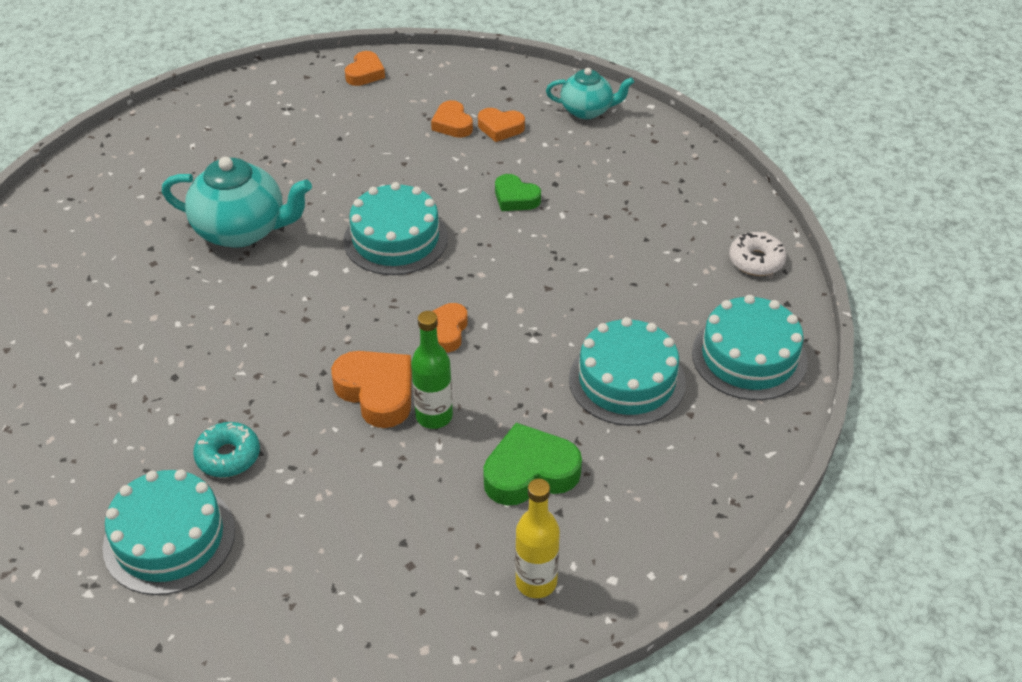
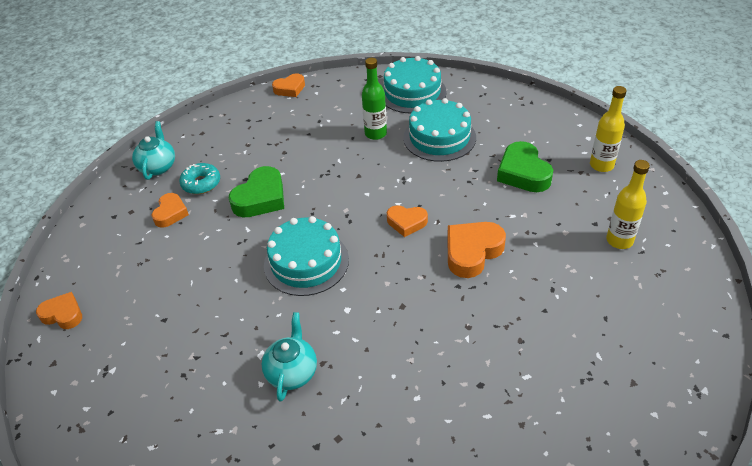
camera: 90 degrees left, 0 degrees up
turquoise cake [103,469,235,595] -> none
turquoise teapot [162,157,312,248] -> turquoise teapot [262,312,317,402], size x0.61
turquoise donut [193,422,260,477] -> turquoise donut moved to [179,163,220,194]
green bottle [411,311,453,429] -> green bottle moved to [362,58,387,140]
orange heart [431,100,473,138] -> orange heart moved to [272,74,305,97]
green heart [495,174,541,211] -> green heart [229,166,284,217], size x1.59
white donut [729,232,786,276] -> none
none -> yellow bottle [606,160,650,249]

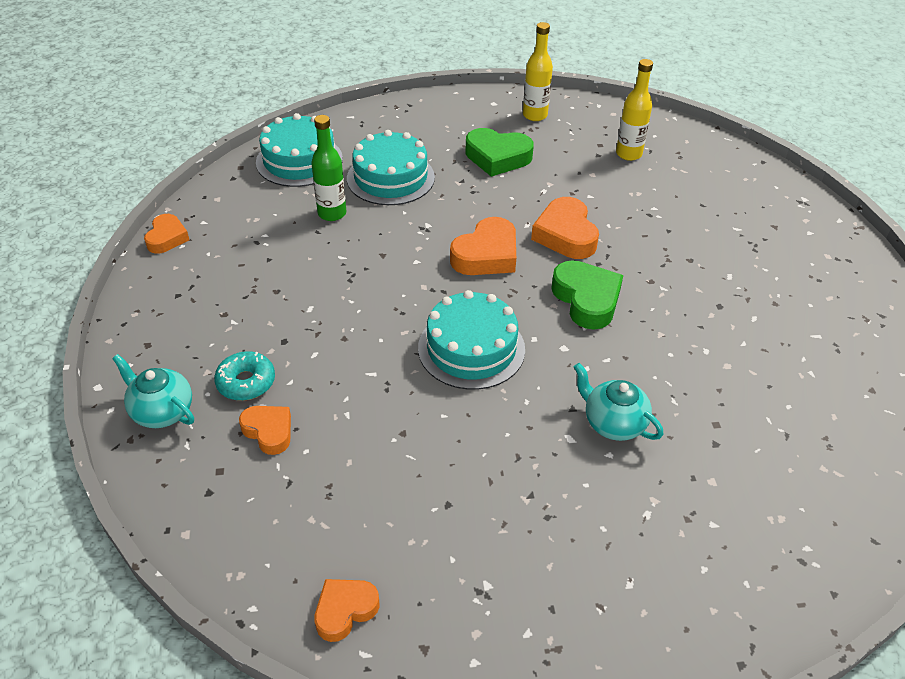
camera: 60 degrees left, 0 degrees up
green heart [229,166,284,217] -> green heart moved to [551,260,623,329]
orange heart [387,205,428,237] -> orange heart [450,217,516,275], size x1.59

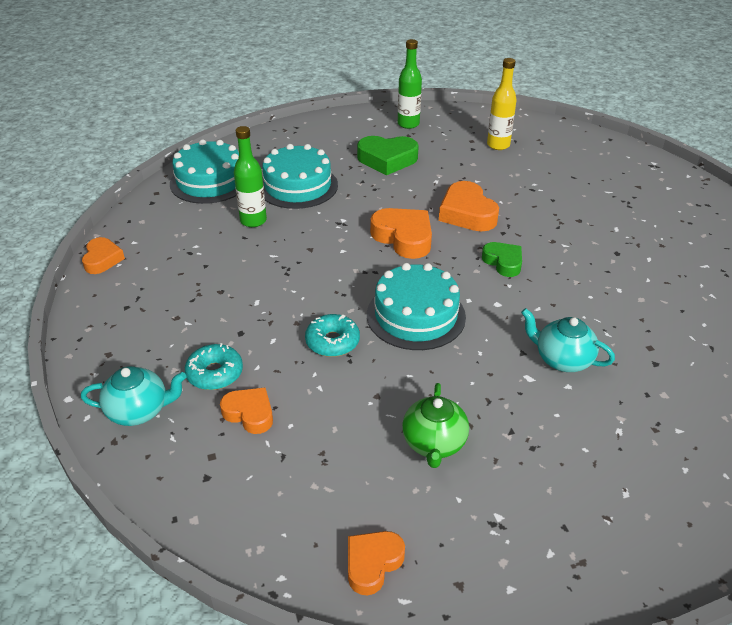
camera: 10 degrees left, 5 degrees down
turquoise teapot [112,354,194,428] -> turquoise teapot turned 150 degrees clockwise [81,366,186,426]
orange heart [450,217,516,275] -> orange heart turned 75 degrees counterclockwise [370,208,432,259]
yellow bottle [523,22,553,121] -> green bottle [398,39,422,129]
green heart [551,260,623,329] -> green heart [482,242,522,277], size x0.63
none -> turquoise donut [305,314,360,357]
none -> green teapot [402,383,469,468]

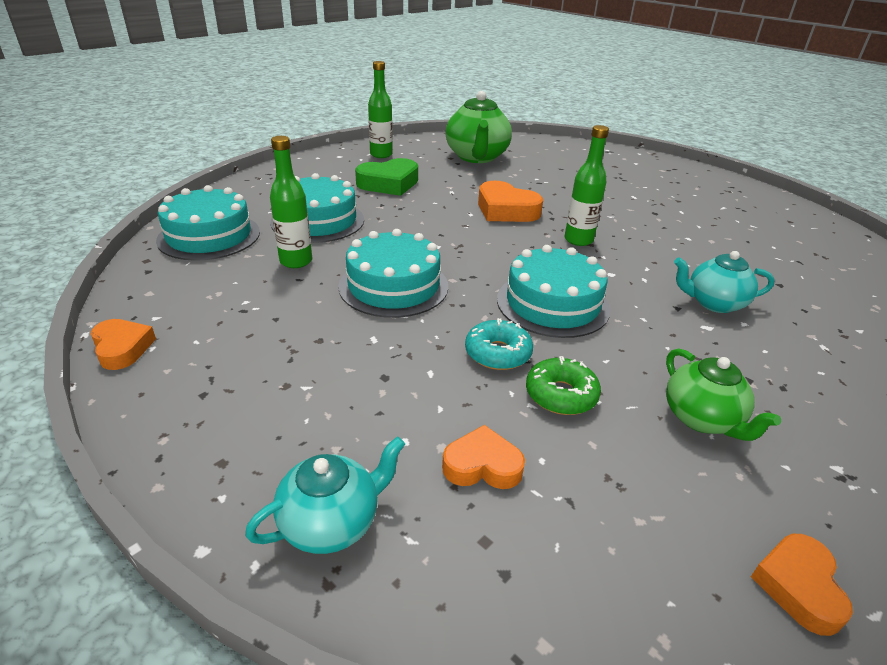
camera: 30 degrees left, 5 degrees down
turquoise donut [185,343,243,390] -> none
orange heart [370,208,432,259] -> none
green heart [482,242,522,277] -> green bottle [564,125,609,246]
yellow bottle [487,58,517,150] -> green teapot [445,91,512,163]
none -> turquoise cake [338,229,448,318]
none -> green donut [526,356,601,415]

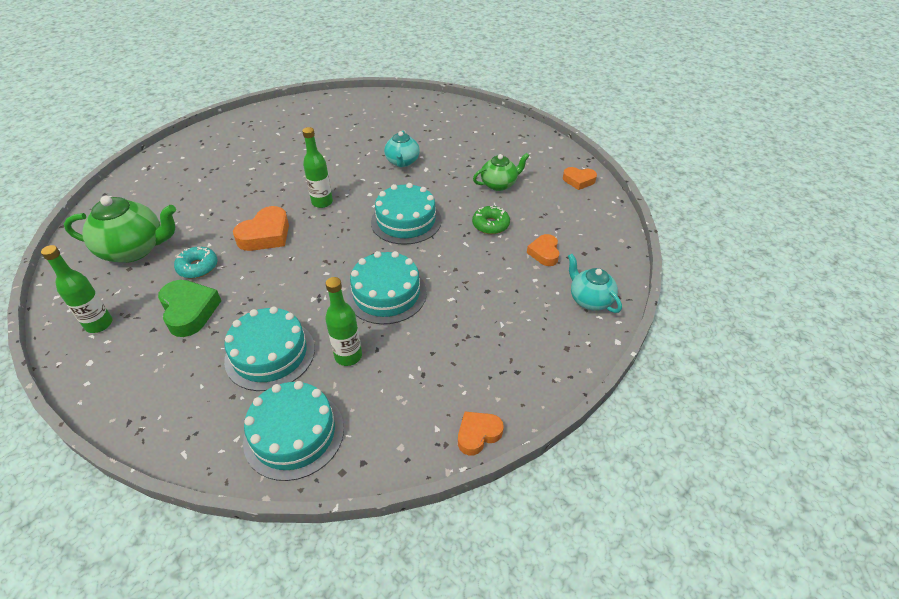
camera: 90 degrees left, 10 degrees up
turquoise donut [465,318,533,370] -> turquoise donut moved to [174,247,218,278]

